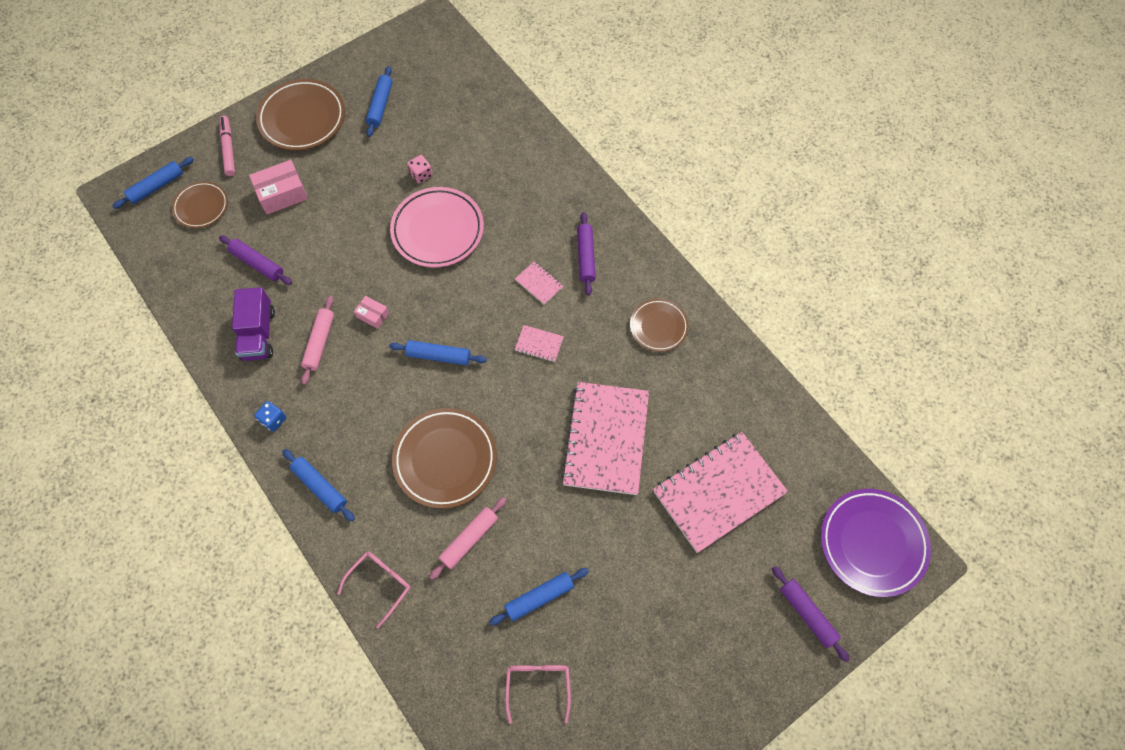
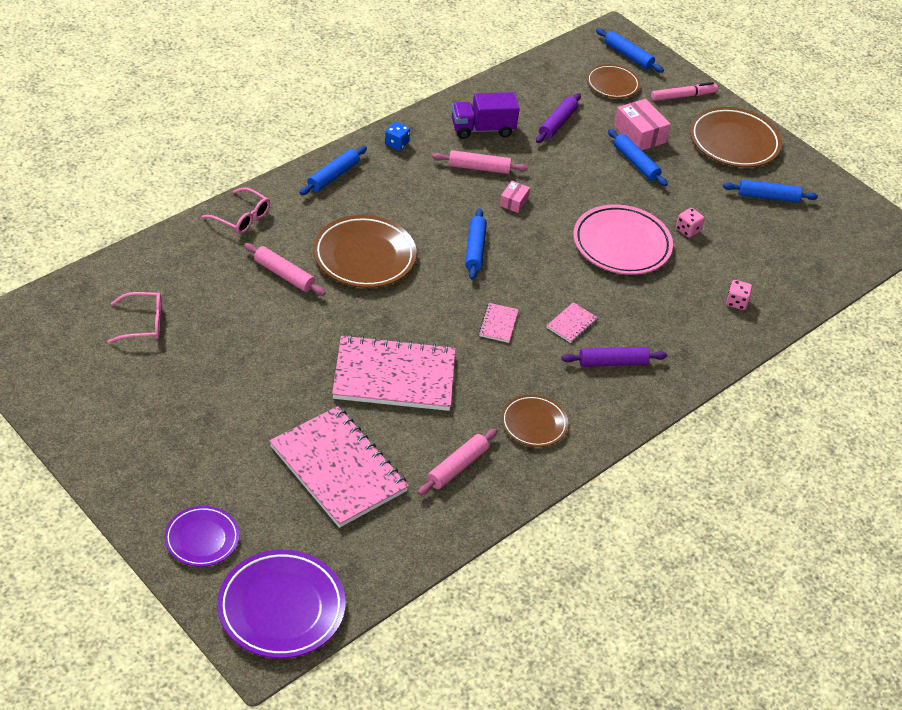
camera: 80 degrees right, 20 degrees down
blue rolling pin [489,568,589,625] -> blue rolling pin moved to [608,129,668,186]
purple rolling pin [772,566,850,662] -> purple plate [164,506,239,567]
none -> pink rolling pin [418,429,497,495]
none -> pink dice [726,280,752,310]

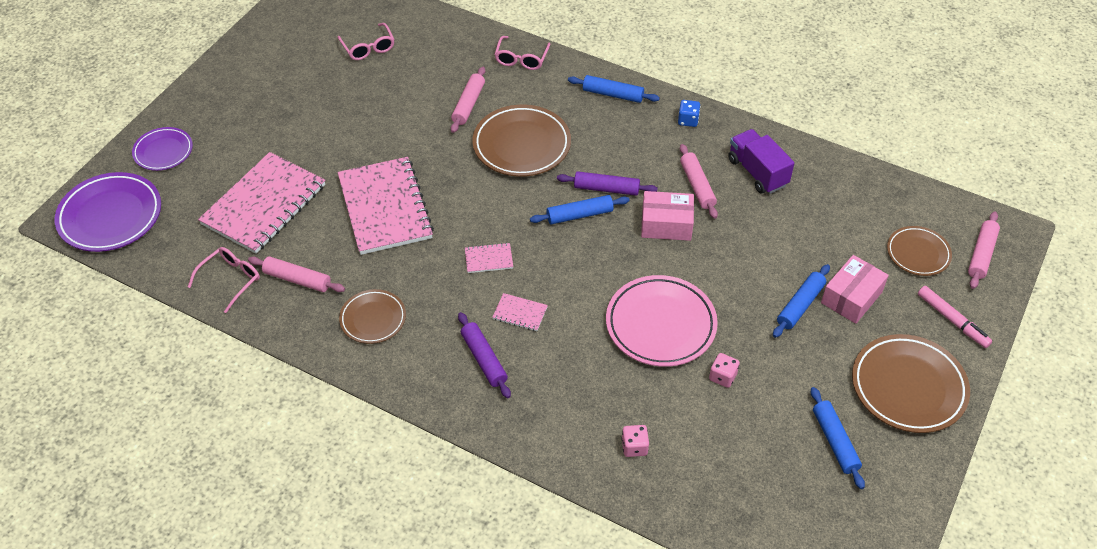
camera: 75 degrees right, 5 degrees up
pink box [500,181,530,213] -> pink box [641,191,694,241], size x1.78
purple rolling pin [536,93,581,143] -> purple rolling pin moved to [557,171,658,196]
blue rolling pin [596,28,664,73] -> pink rolling pin [968,212,1000,289]
none -> pink glasses [188,247,260,313]

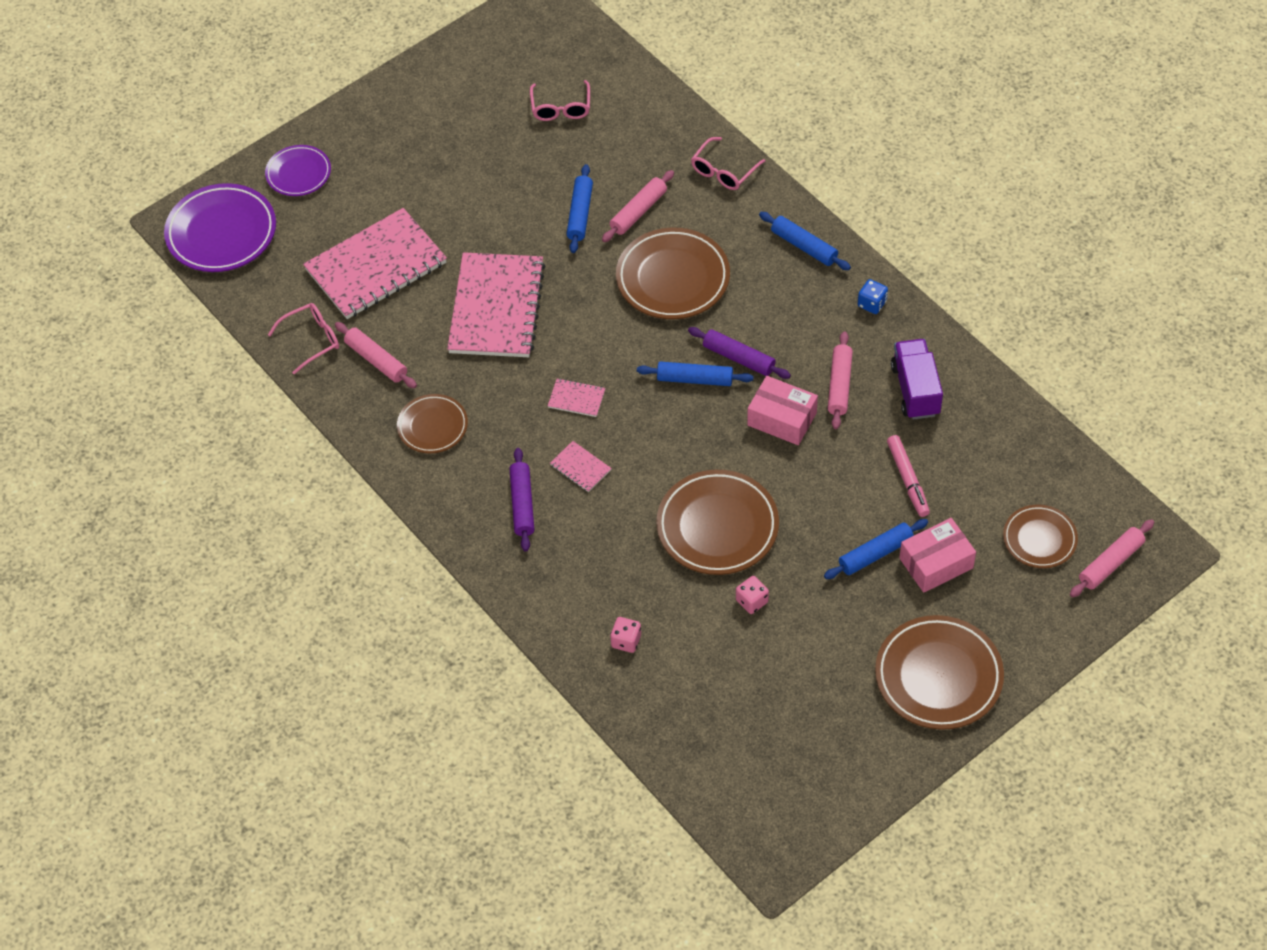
camera: 25 degrees right, 5 degrees up
pink plate [606,275,718,367] -> brown plate [656,470,779,575]
blue rolling pin [811,387,865,489] -> blue rolling pin moved to [567,164,593,253]
pink marker [918,286,992,348] -> pink marker moved to [887,435,930,517]

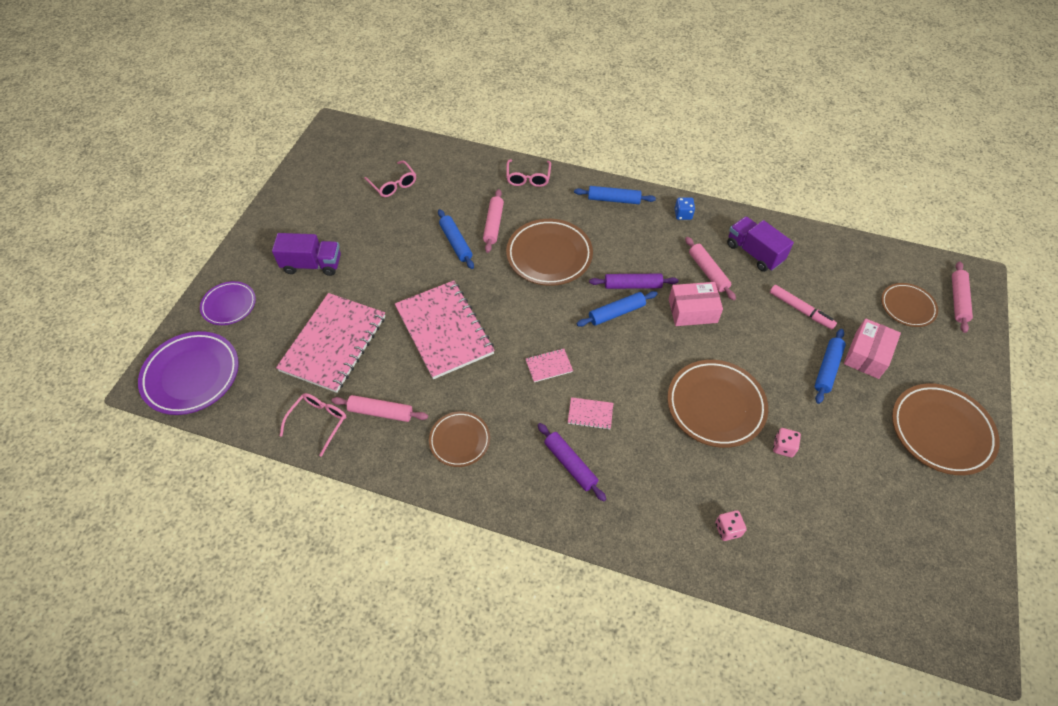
camera: 35 degrees left, 0 degrees up
none -> purple truck [272,233,341,276]

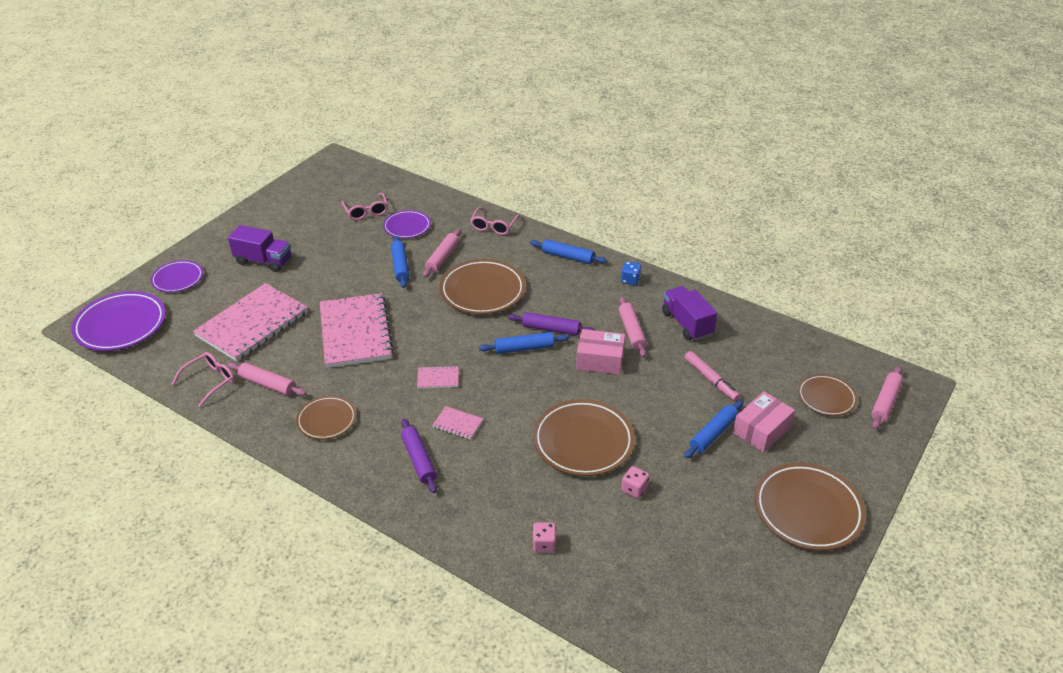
camera: 15 degrees right, 15 degrees down
none -> purple plate [383,210,431,238]

